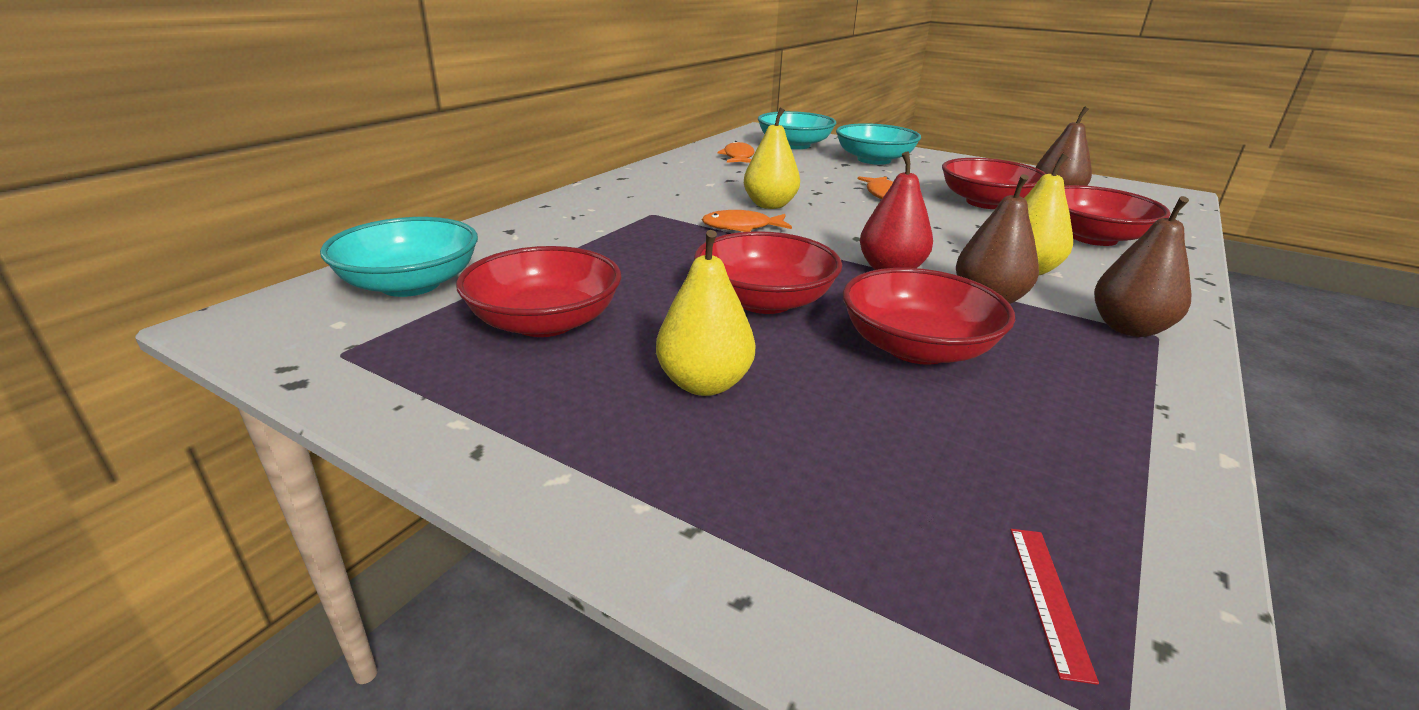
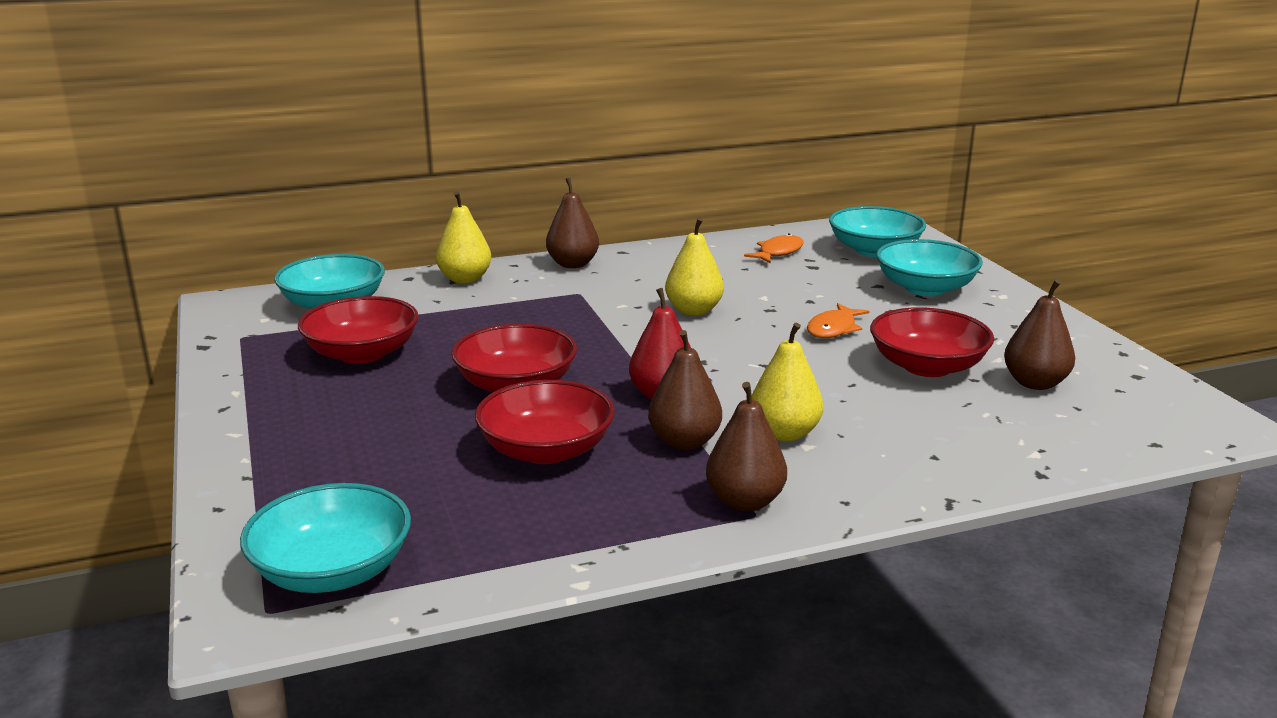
camera: 40 degrees right, 5 degrees down
yellow pear [656,230,755,396] -> yellow pear moved to [436,191,492,284]
orange fish [702,210,792,232] -> none
red ruler [1010,529,1099,685] -> turquoise bowl [240,483,411,593]
red bowl [1064,185,1171,246] -> none
none -> brown pear [546,178,599,268]

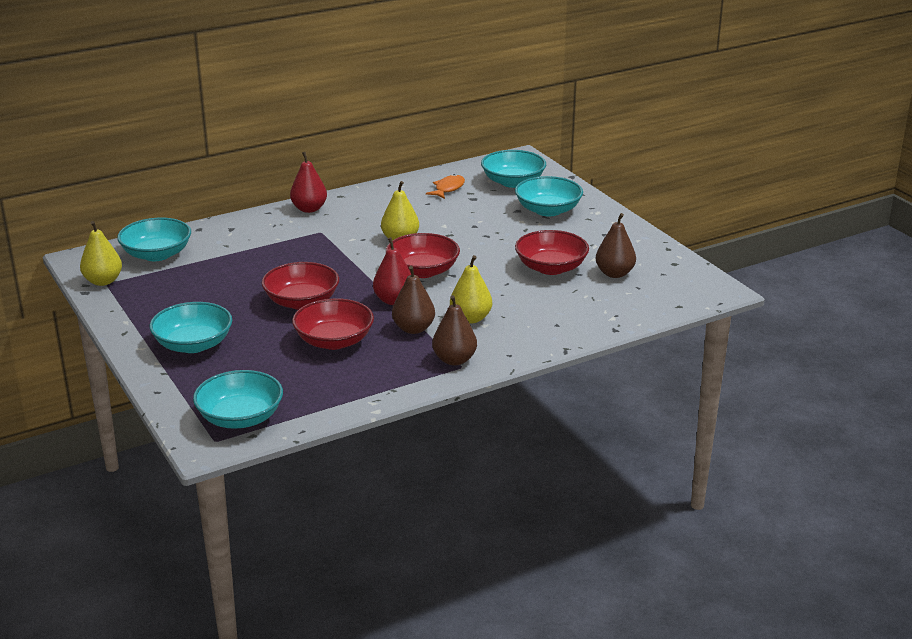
camera: 10 degrees left, 5 degrees up
red bowl [298,296,419,364] -> red bowl moved to [386,233,460,278]
yellow pear [436,191,492,284] -> yellow pear moved to [80,221,122,286]
brown pear [546,178,599,268] -> red pear [290,152,327,213]
orange fish [807,303,870,338] -> none
none -> turquoise bowl [150,302,232,353]

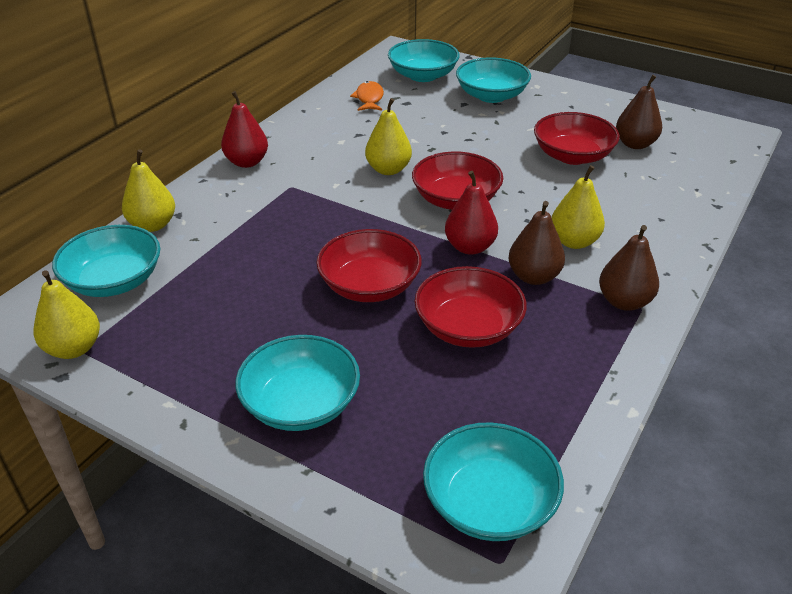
camera: 30 degrees left, 10 degrees up
none -> yellow pear [122,149,175,232]

